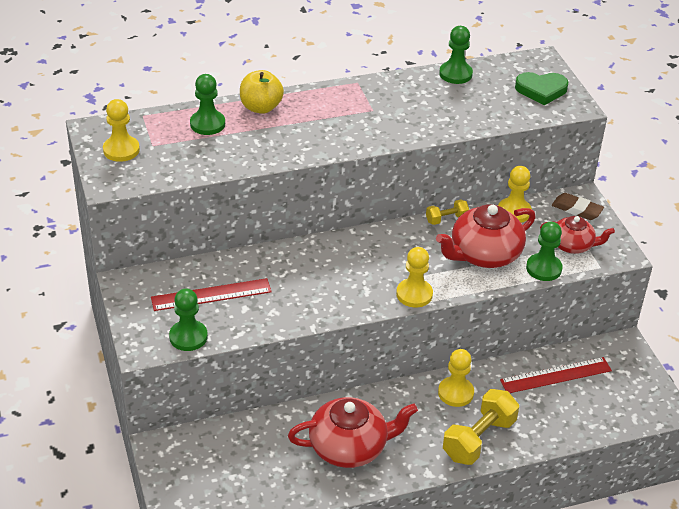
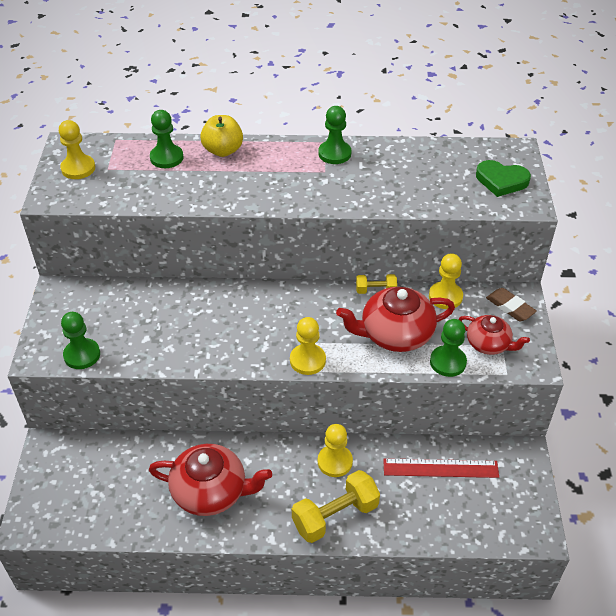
camera: 20 degrees right, 5 degrees up
red ruler [151,278,272,311] -> none
green pawn [439,26,473,84] -> green pawn moved to [318,106,352,164]

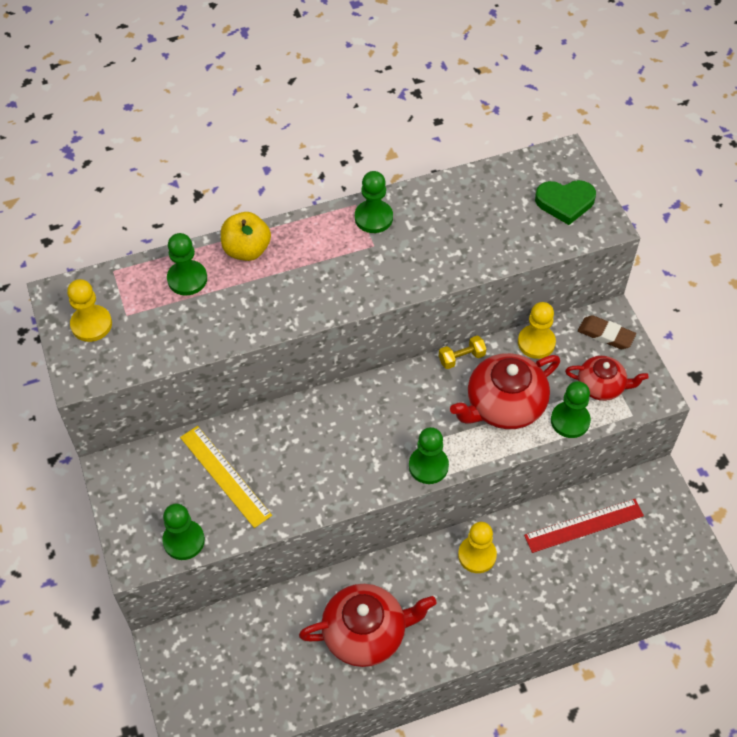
camera: 20 degrees left, 10 degrees up
yellow pawn [290,317,326,375] -> green pawn [409,427,449,484]
yellow dumbbell [292,470,380,543] -> none
none -> yellow ruler [180,426,272,528]

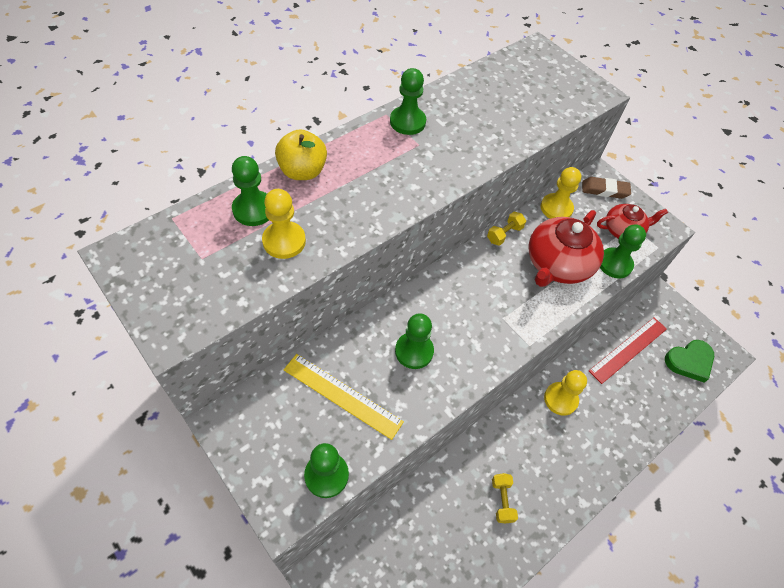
camera: 25 degrees left, 0 degrees up
yellow pawn [67,279,112,342] -> yellow pawn moved to [262,189,306,259]
red teapot [299,584,437,667] -> yellow dumbbell [492,473,518,523]
green pawn [409,427,449,484] -> green pawn moved to [395,313,434,369]
green heart [535,180,596,225] -> green heart moved to [665,340,714,383]

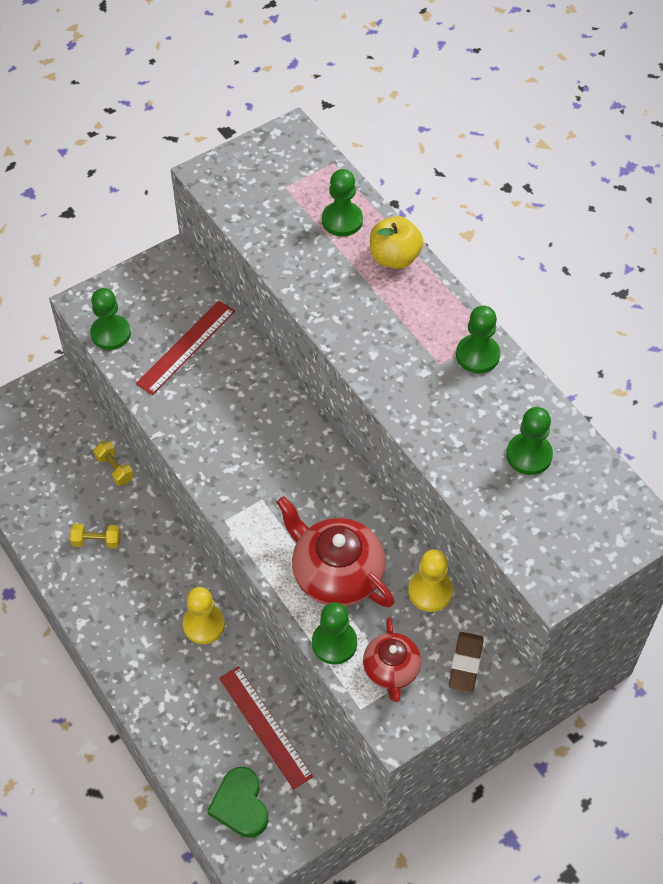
camera: 100 degrees right, 0 degrees up
yellow pawn [262,189,306,259] -> none
yellow ruler [284,354,404,440] -> red ruler [136,301,235,395]
green pawn [395,313,434,369] -> green pawn moved to [506,407,553,475]
yellow dumbbell [487,212,526,246] -> yellow dumbbell moved to [94,441,134,486]

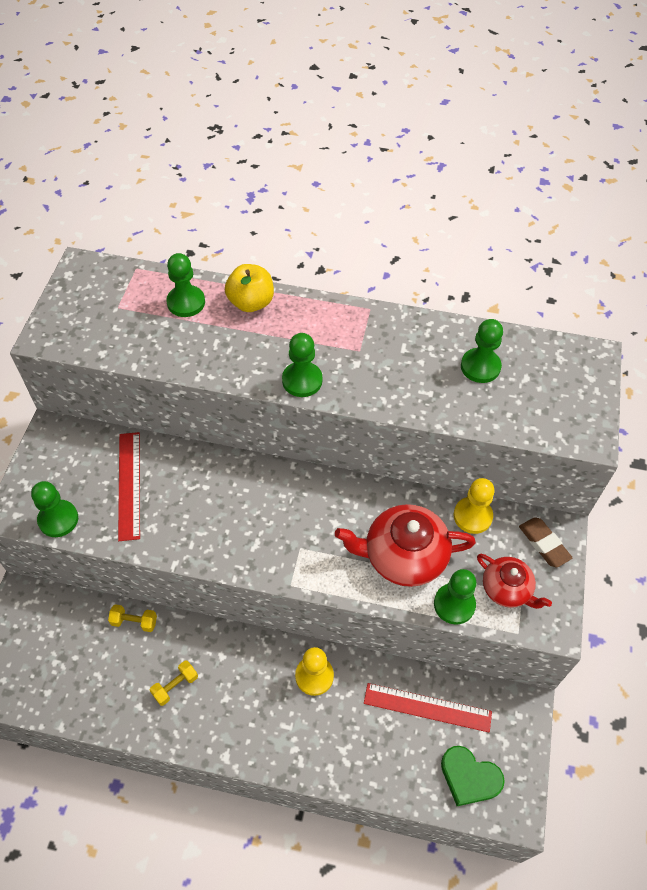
camera: 45 degrees left, 0 degrees up
green pawn [456,306,500,373] -> green pawn moved to [282,333,323,397]

